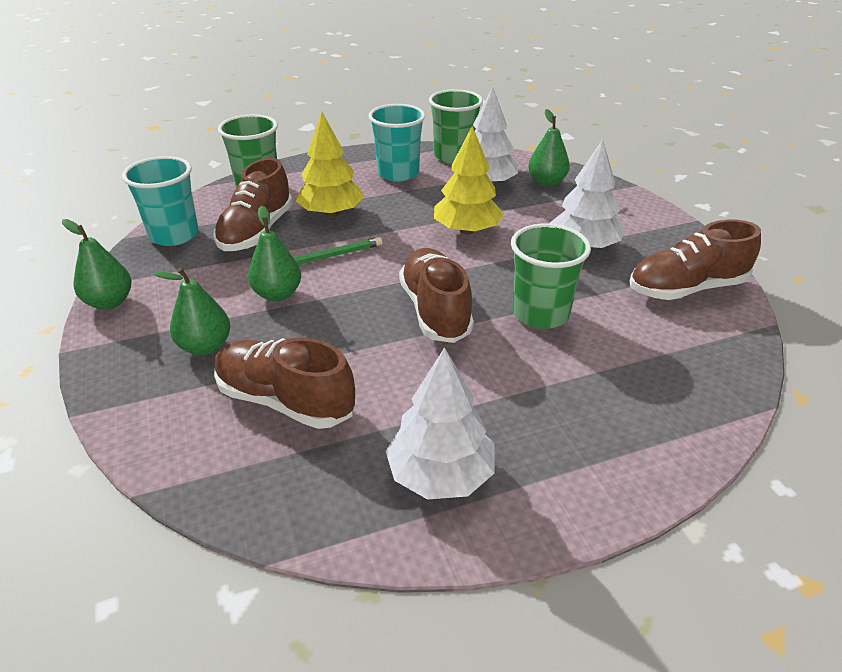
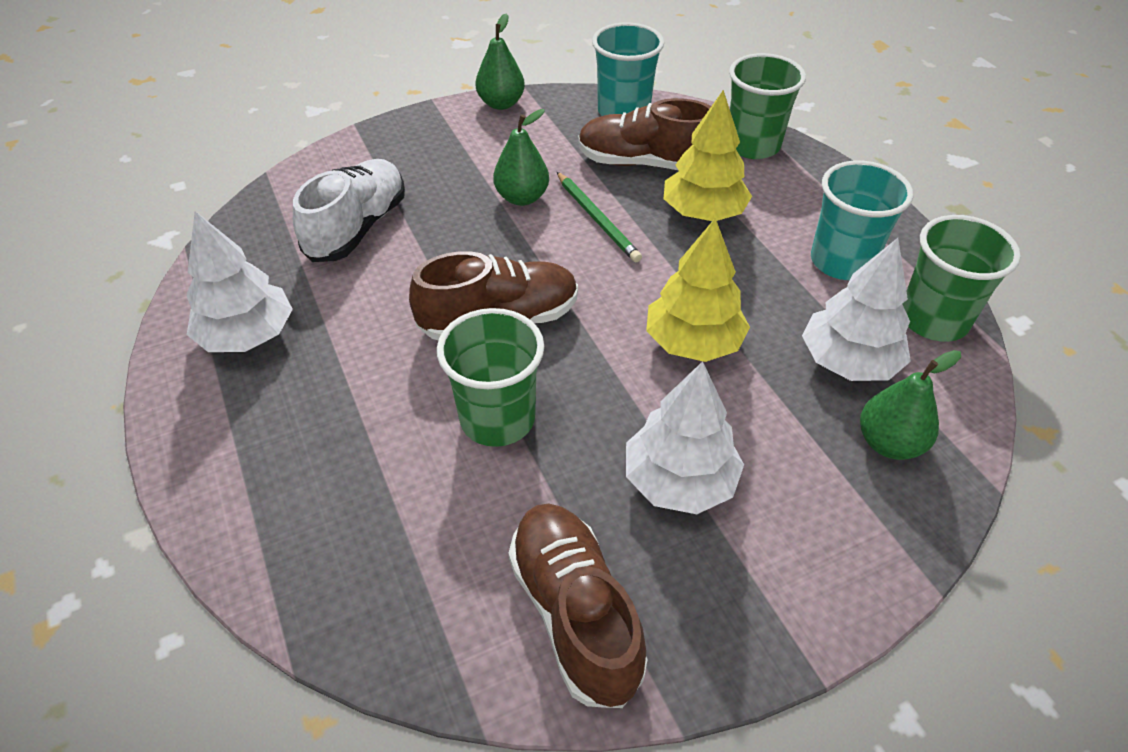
camera: 85 degrees right, 10 degrees up
green pear [154,268,230,355] -> none
brown shoe [214,337,355,429] -> white shoe [293,159,405,262]

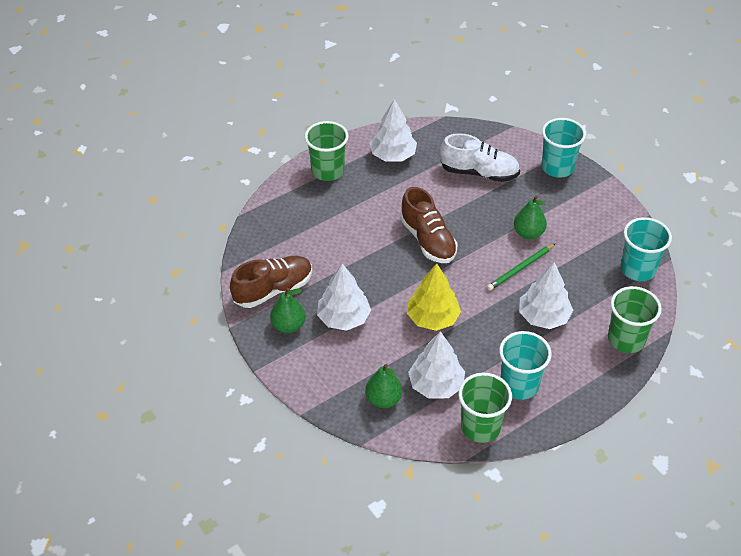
camera: 80 degrees right, 0 degrees up
green cup [437,308,544,447] -> green cup moved to [305,121,349,181]
green pear [476,14,525,110] -> green pear moved to [270,288,305,333]
brown shoe [578,98,711,170] -> none
yellow tree [664,90,752,221] -> white tree [519,262,573,329]
none -> turquoise cup [541,118,586,178]

